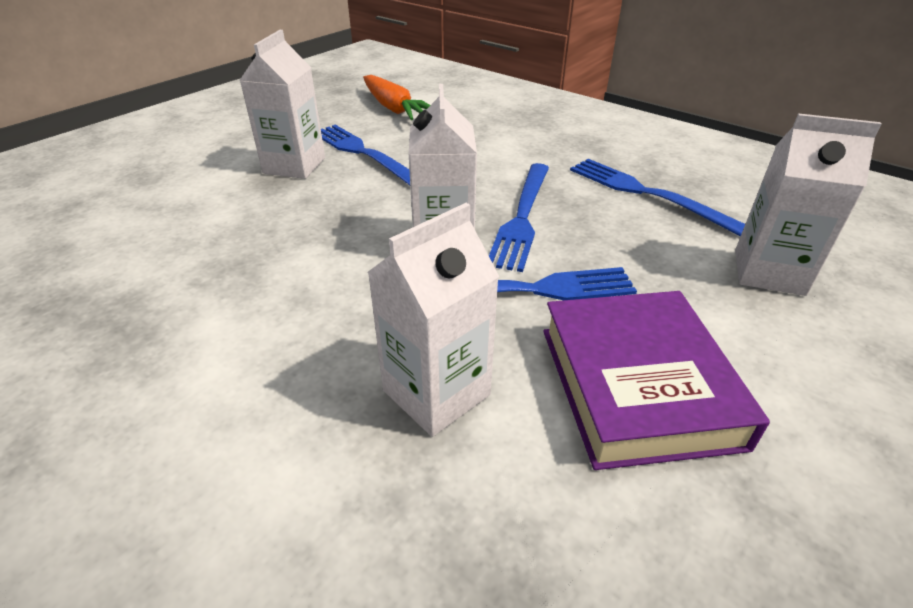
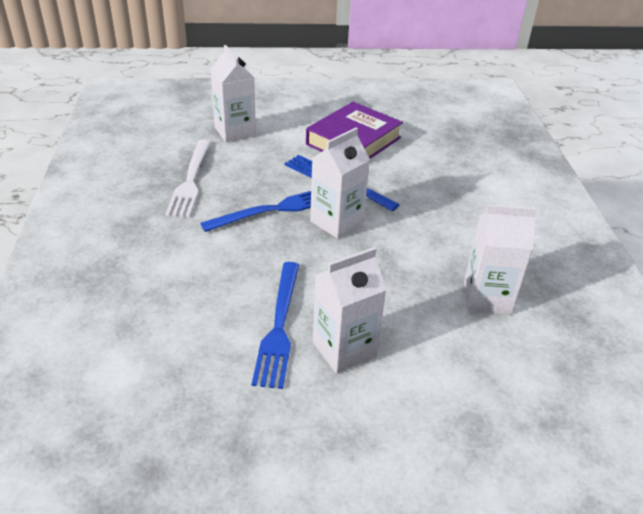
camera: 135 degrees left, 0 degrees up
orange carrot [363,75,430,120] -> none
white carton [367,203,499,437] -> white carton moved to [464,204,537,314]
blue fork [570,159,745,236] -> white fork [165,140,211,217]

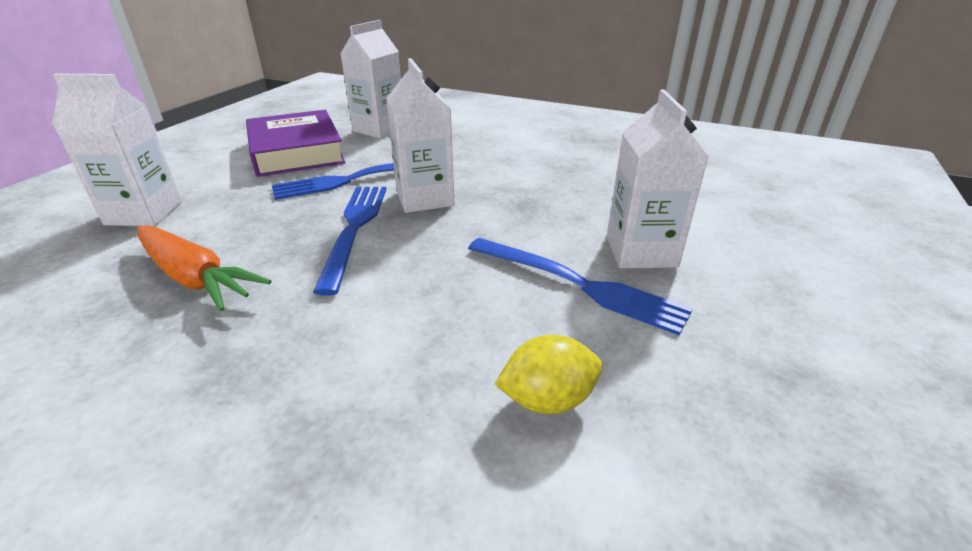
camera: 60 degrees left, 5 degrees down
white fork [165,140,211,217] -> orange carrot [137,225,271,311]
white carton [464,204,537,314] -> white carton moved to [340,20,401,139]
none -> yellow lemon [494,335,603,414]

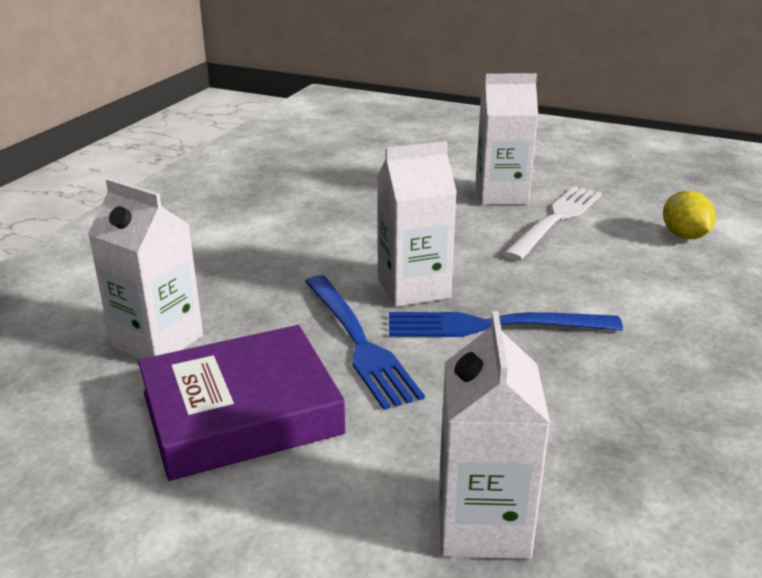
camera: 90 degrees left, 5 degrees down
orange carrot [137,225,271,311] -> none
blue fork [468,238,693,335] -> white fork [503,186,602,260]

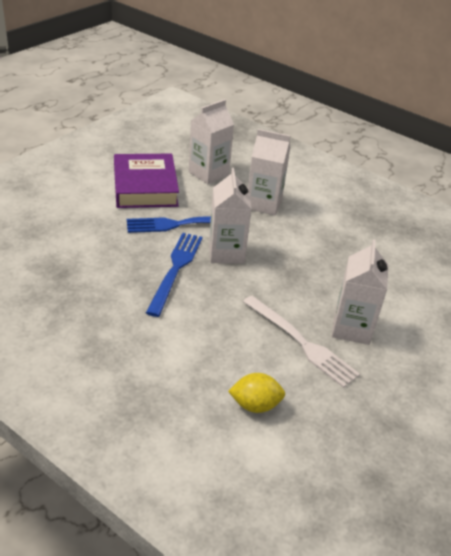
camera: 100 degrees right, 10 degrees up
white carton [439,311,550,559] -> white carton moved to [248,129,290,215]

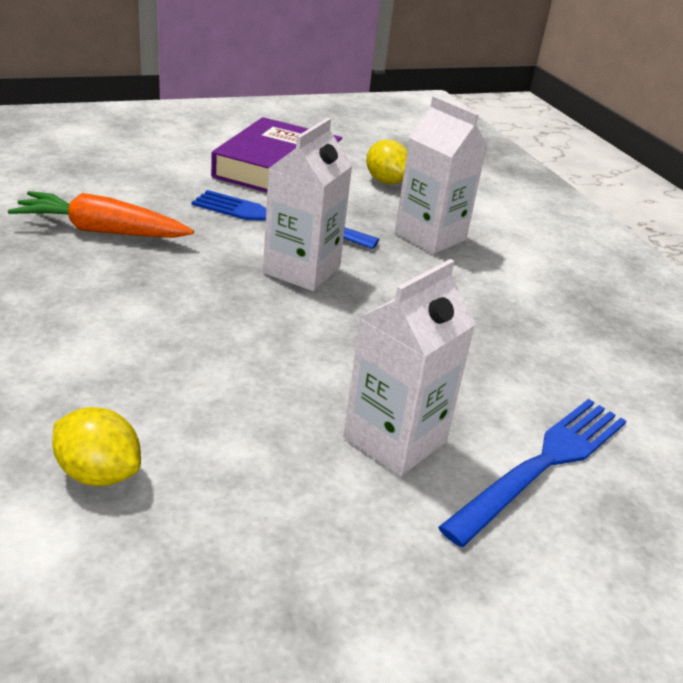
camera: 30 degrees right, 5 degrees down
blue fork [146,233,203,317] -> blue fork moved to [438,399,626,547]
white carton [189,99,234,184] -> yellow lemon [366,140,408,184]
white fork [243,296,360,388] -> none
none -> orange carrot [8,191,194,238]

